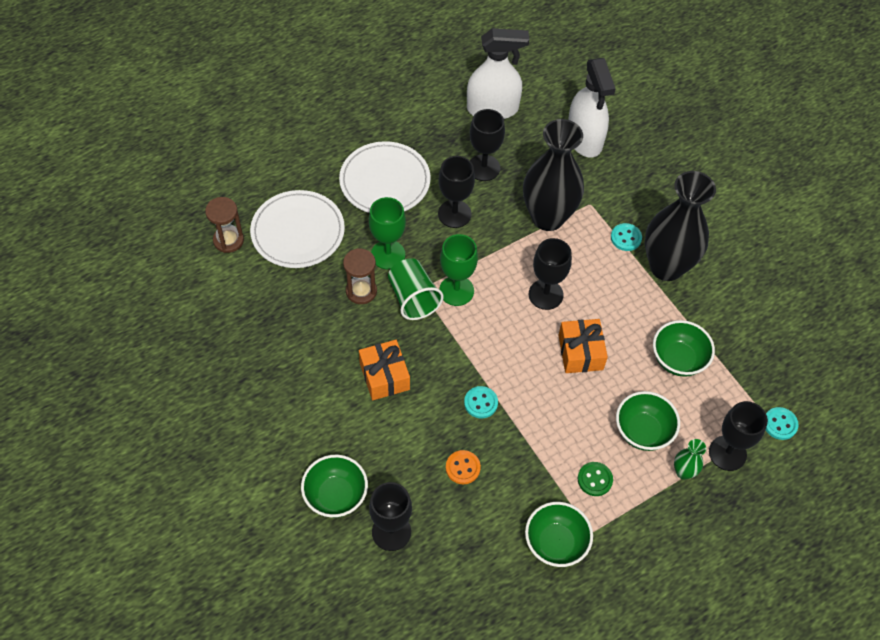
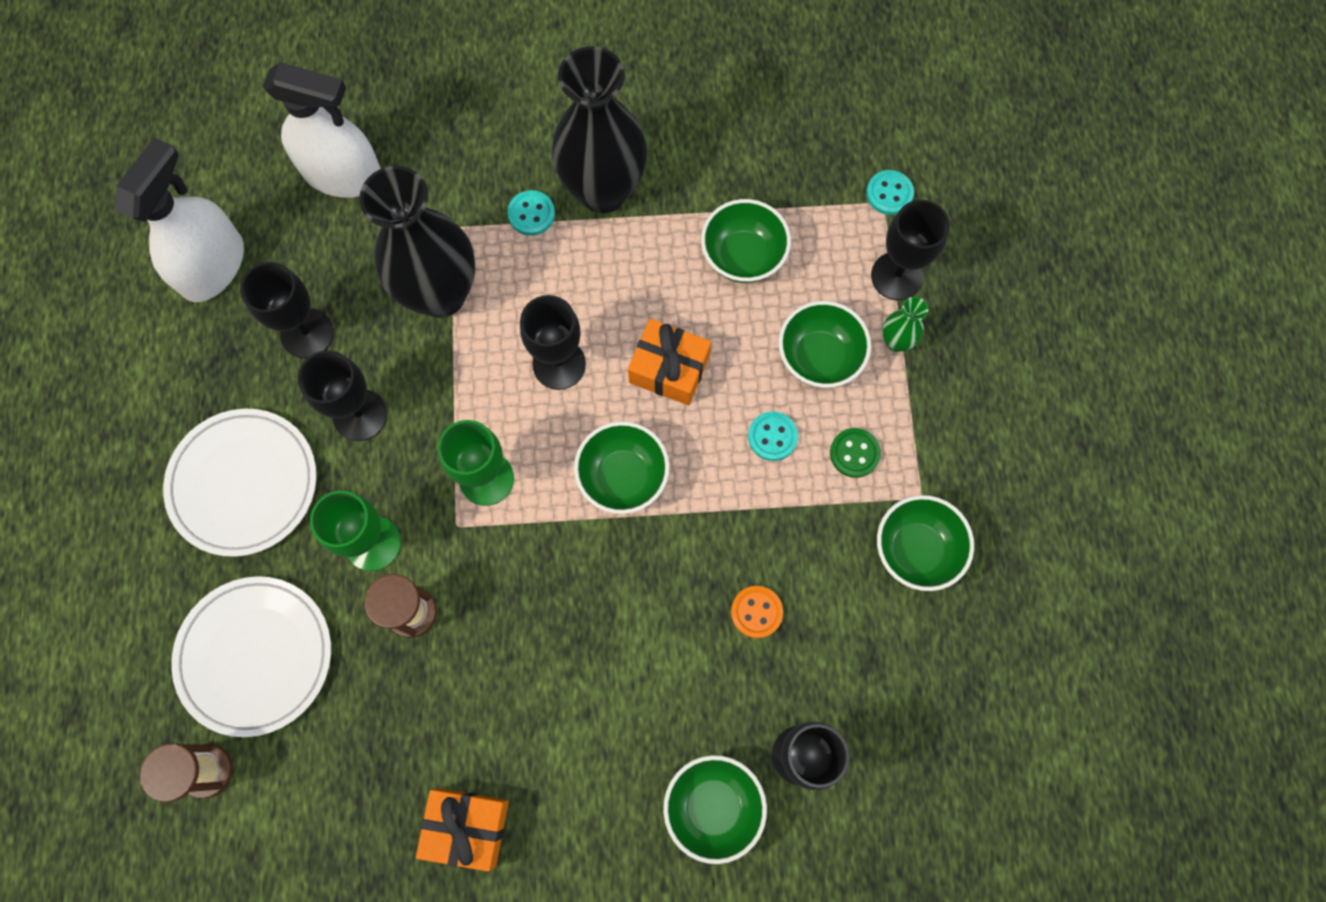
camera: 60 degrees left, 15 degrees up
orange gift [359,340,410,400] -> orange gift moved to [416,788,509,872]
green cup [388,258,443,320] -> none
turquoise button [464,386,498,418] -> turquoise button moved to [748,412,798,461]
none -> green bowl [574,421,670,514]

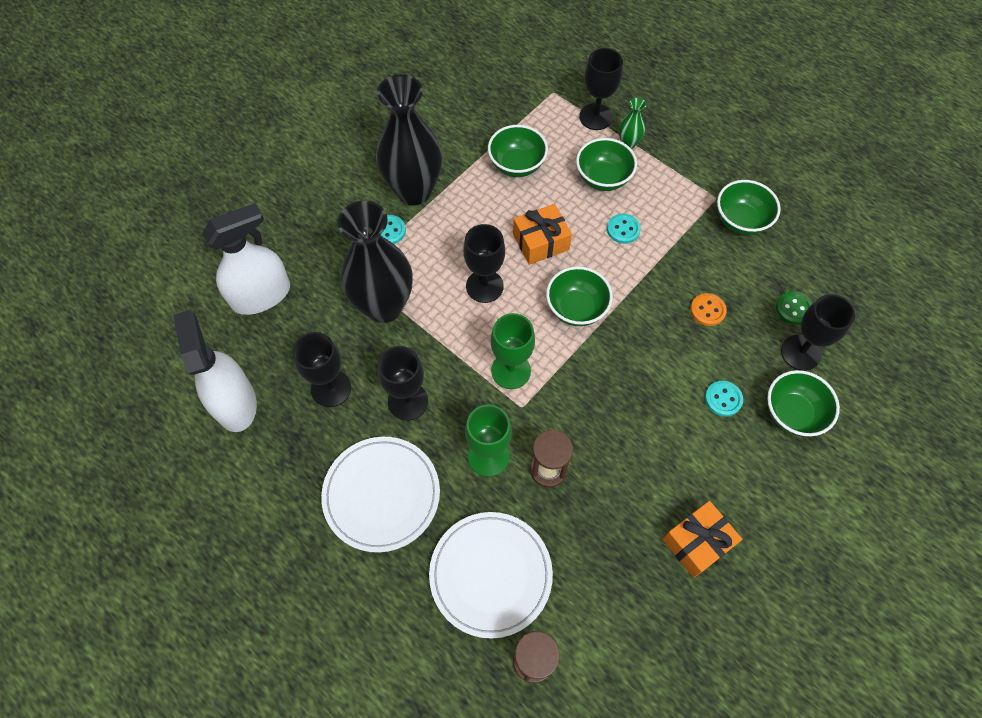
camera: 45 degrees left, 10 degrees down
green button [830,428,881,478] -> green button moved to [776,292,812,325]
turquoise button [866,170,914,215] -> turquoise button moved to [705,381,743,417]

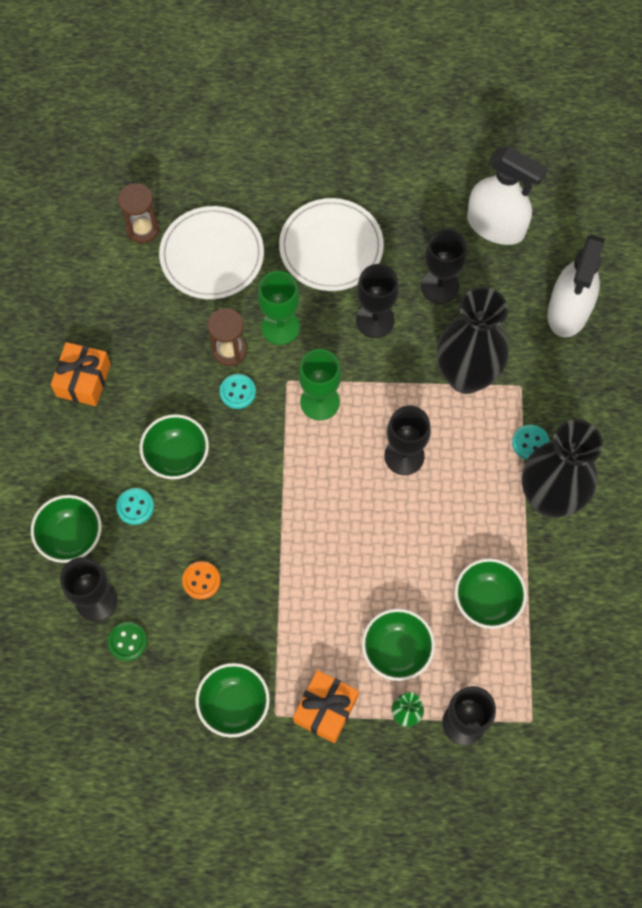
camera: 140 degrees right, 5 degrees up
orange gift [513,204,572,265] -> orange gift moved to [293,670,359,743]
green bowl [546,266,613,326] -> green bowl moved to [140,414,209,479]
turquoise button [607,214,641,244] -> turquoise button moved to [220,374,256,409]

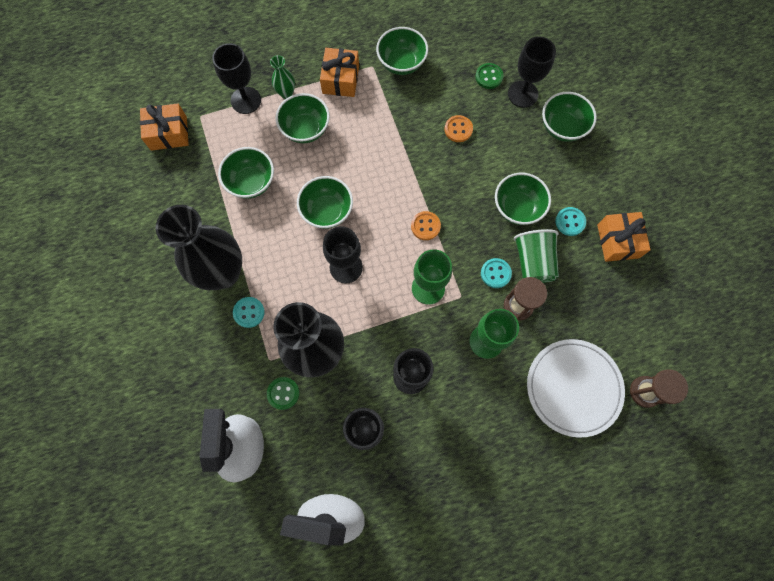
camera: 160 degrees right, 5 degrees up
turquoise button [116,488,154,525] -> turquoise button moved to [555,207,586,236]
white plate [279,198,384,291] -> none
none -> orange gift [140,104,189,151]
none -> green button [267,377,299,410]
none -> green bowl [297,176,353,229]
none -> orange button [411,211,441,240]
none -> green cup [514,229,559,283]

